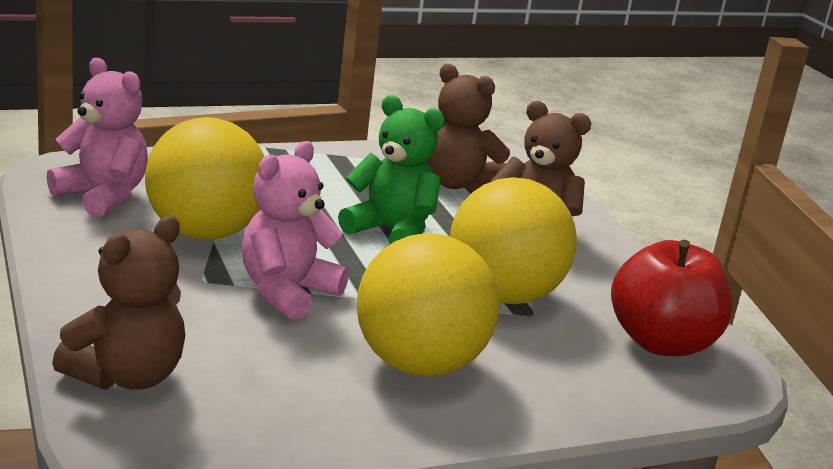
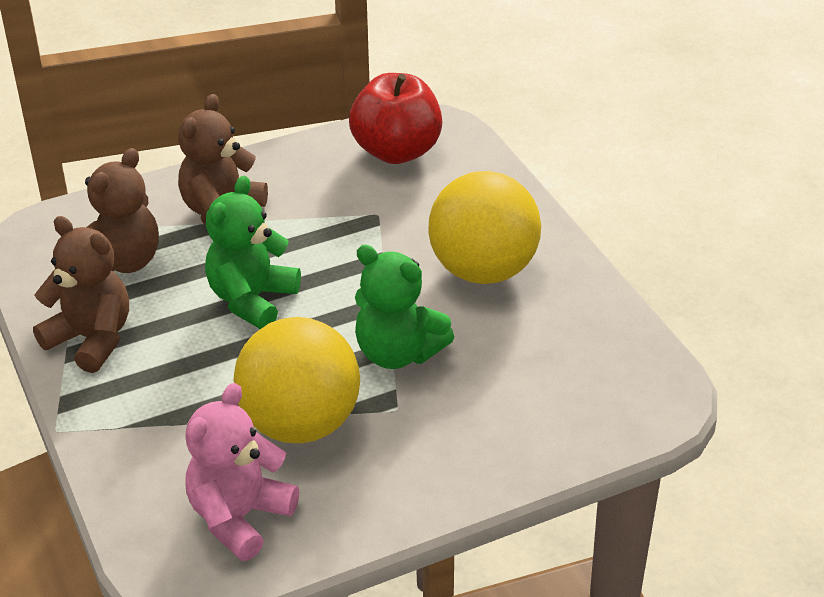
camera: 90 degrees left, 15 degrees up
brown teddy bear [52,216,185,390] -> brown teddy bear moved to [33,216,129,373]
pink teddy bear [242,141,349,320] -> green teddy bear [355,245,454,369]
yellow ball [450,177,577,304] -> none

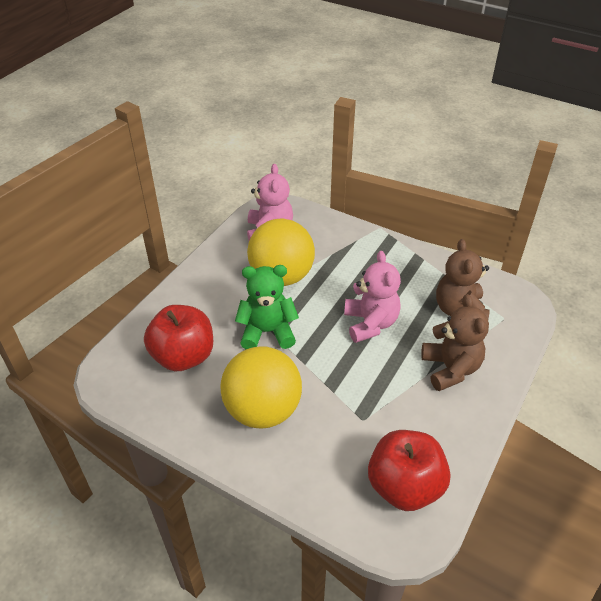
camera: 145 degrees right, 5 degrees up
brown teddy bear [33,216,129,373] -> none
green teddy bear [205,176,301,329] -> pink teddy bear [344,251,401,343]
none -> red apple [144,305,213,371]

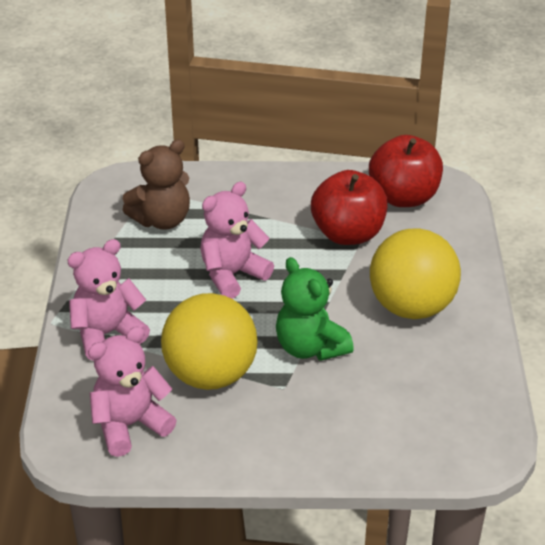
camera: 120 degrees left, 5 degrees down
red apple [144,305,213,371] -> red apple moved to [311,170,388,245]
brown teddy bear [421,294,489,391] -> none
none -> pink teddy bear [67,239,150,361]

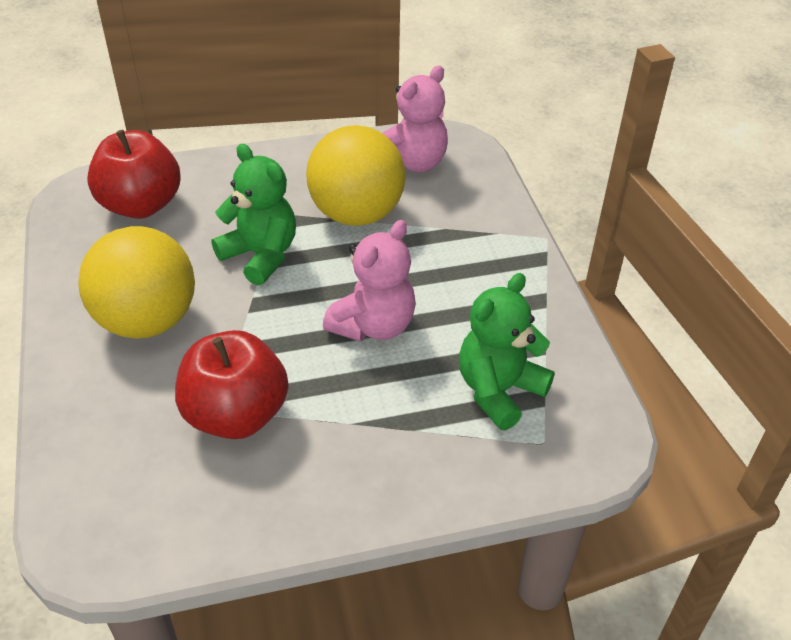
camera: 165 degrees right, 5 degrees up
pink teddy bear [67,239,150,361] -> none
brown teddy bear [123,140,190,230] -> green teddy bear [459,273,555,430]
red apple [369,135,443,207] -> red apple moved to [87,130,181,219]

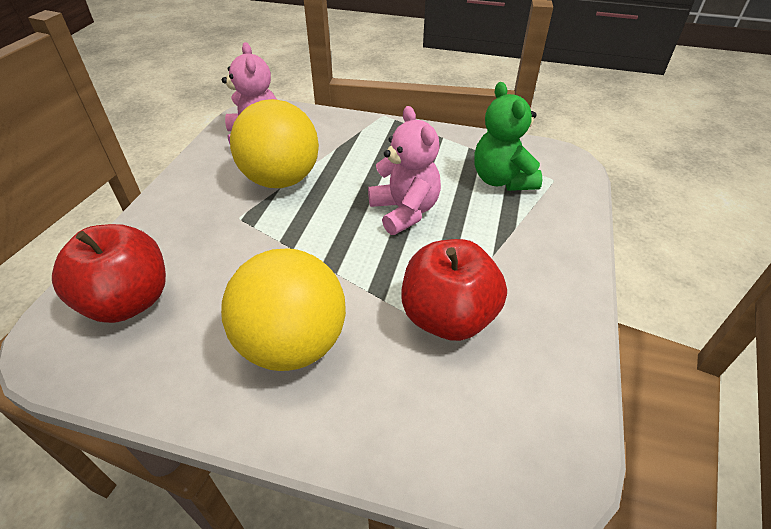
camera: 60 degrees left, 0 degrees up
green teddy bear [212,144,296,285] -> none

